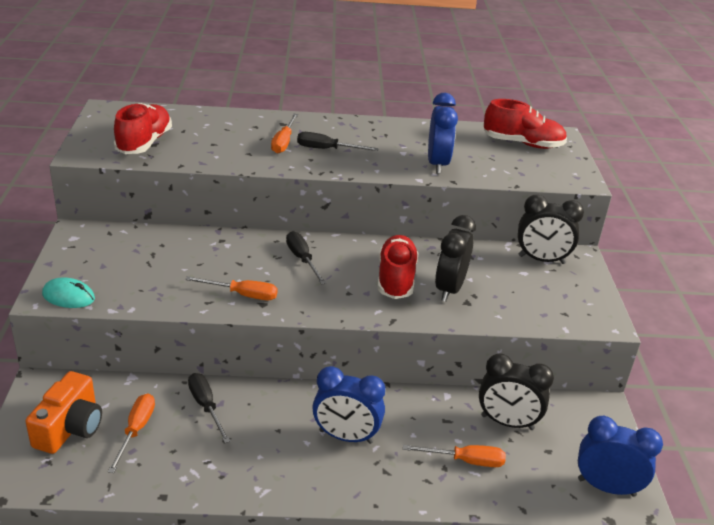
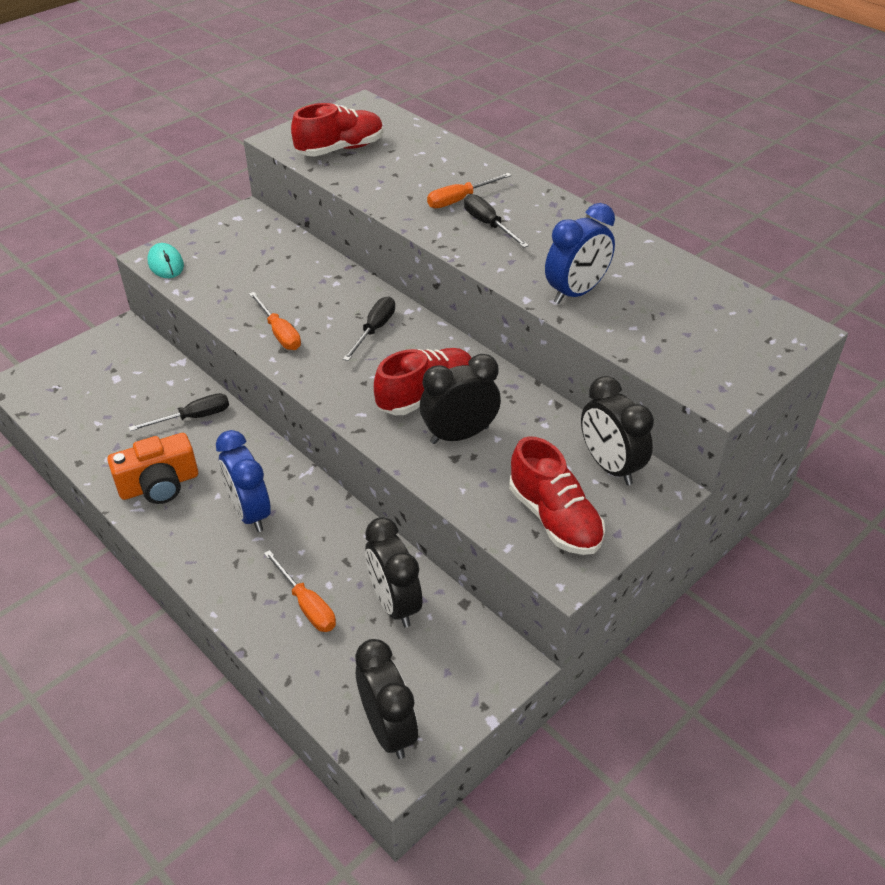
camera: 50 degrees right, 10 degrees up
orange camera [25,371,102,454] -> orange camera moved to [107,433,198,504]
orange screwdriver [108,394,155,473] -> none
black screwdriver [188,373,231,443] -> black screwdriver turned 45 degrees clockwise [129,393,229,431]
red shoe [484,99,567,149] -> red shoe moved to [509,436,605,555]
blue clock [578,416,663,497] -> black clock [355,639,418,759]

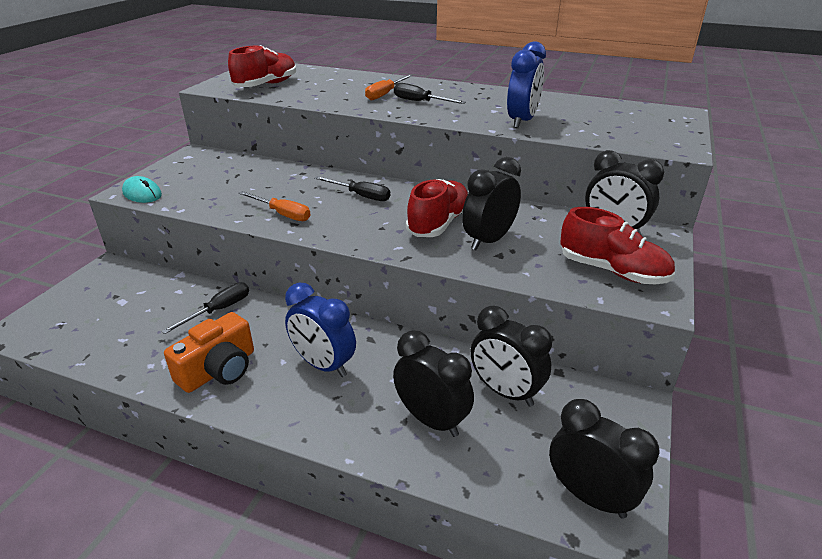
camera: 25 degrees left, 10 degrees down
orange screwdriver [264,550,336,632] -> black clock [393,330,474,437]
black screwdriver [343,297,395,361] -> black screwdriver turned 120 degrees clockwise [314,176,390,201]

